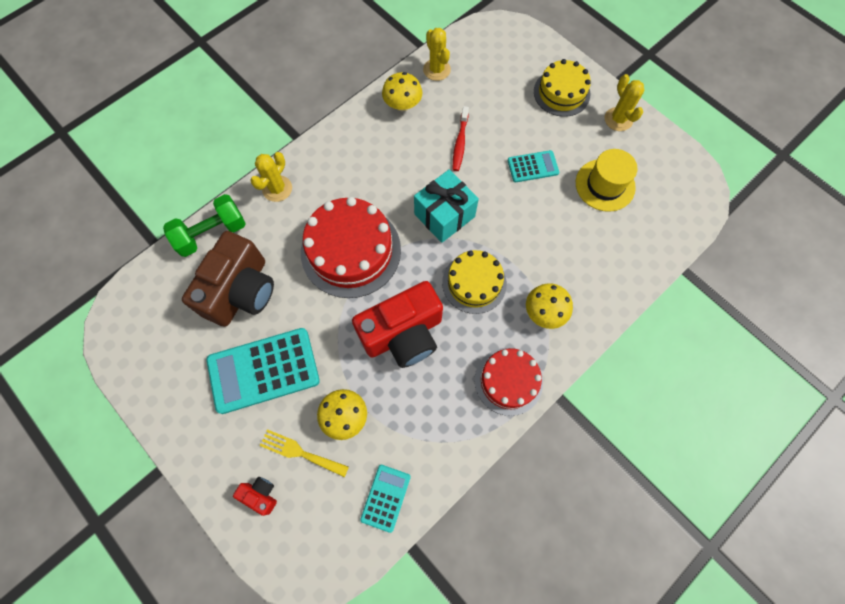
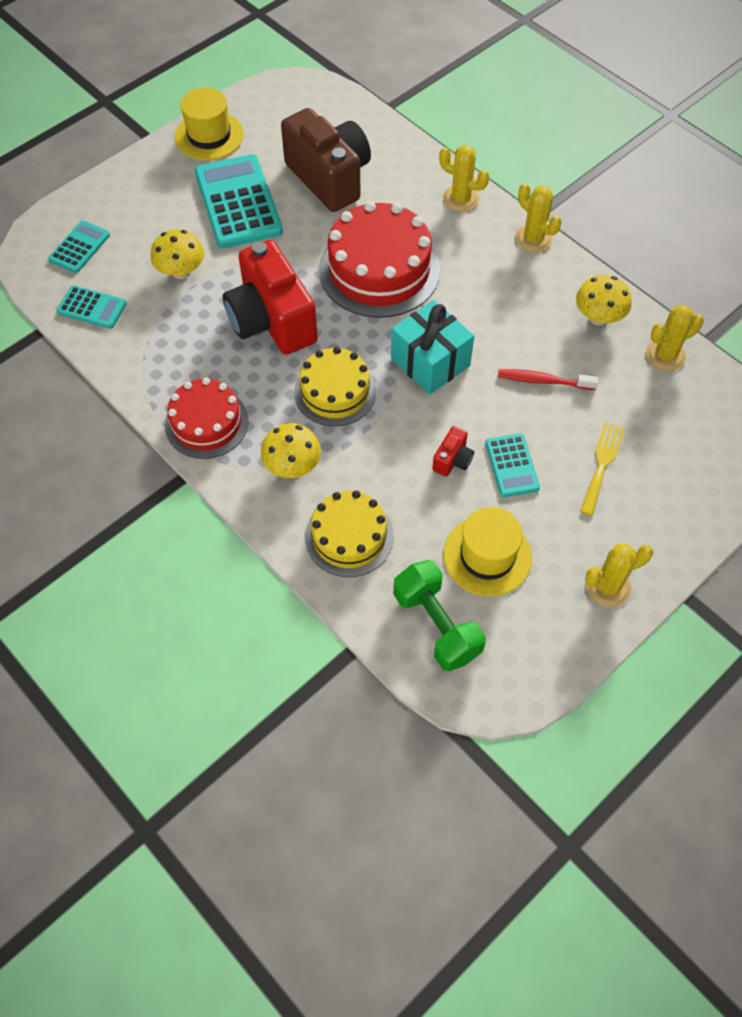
camera: 90 degrees right, 10 degrees down
green dumbbell [163,194,246,257] -> green dumbbell moved to [393,560,486,671]
brown camera [182,231,274,327] -> brown camera turned 150 degrees counterclockwise [281,108,371,212]
red camera [233,477,277,516] -> red camera moved to [432,426,474,476]
yellow fork [260,429,349,477] -> yellow fork moved to [580,422,625,516]
yellow cake [534,59,591,117] -> yellow cake moved to [305,490,394,577]
none -> turquoise calculator [48,221,110,273]
none -> yellow hat [174,88,244,160]
none -> yellow cactus [515,183,562,253]

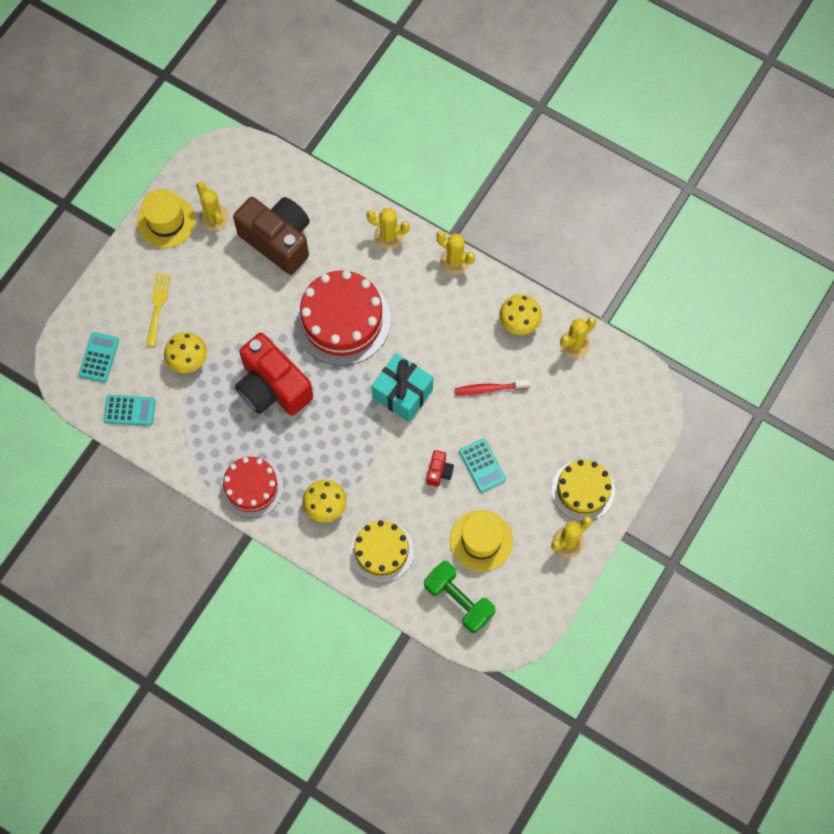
camera: 15 degrees left, 10 degrees up
turquoise calculator [195,154,283,249] -> none
yellow cake [294,347,376,426] -> yellow cake moved to [552,460,615,521]
yellow fork [580,422,625,516] -> yellow fork moved to [146,273,171,347]
none -> yellow cactus [196,182,229,231]

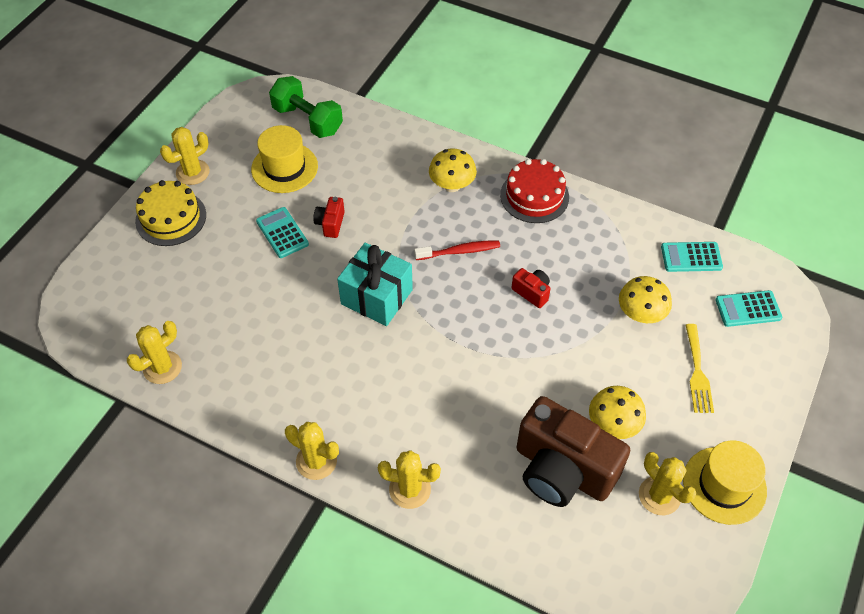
camera: 175 degrees right, 15 degrees down
turquoise calculator [79,332,119,382] -> turquoise calculator turned 75 degrees clockwise [715,290,782,327]
red camera [235,333,313,416] -> red camera [512,268,551,308], size x0.41
red cake [294,270,391,366] -> none
yellow cake [350,520,414,583] -> none
red toothbrush [455,379,530,395] -> red toothbrush moved to [414,240,500,260]
yellow mushroom [499,295,542,335] -> yellow mushroom moved to [589,386,646,439]

